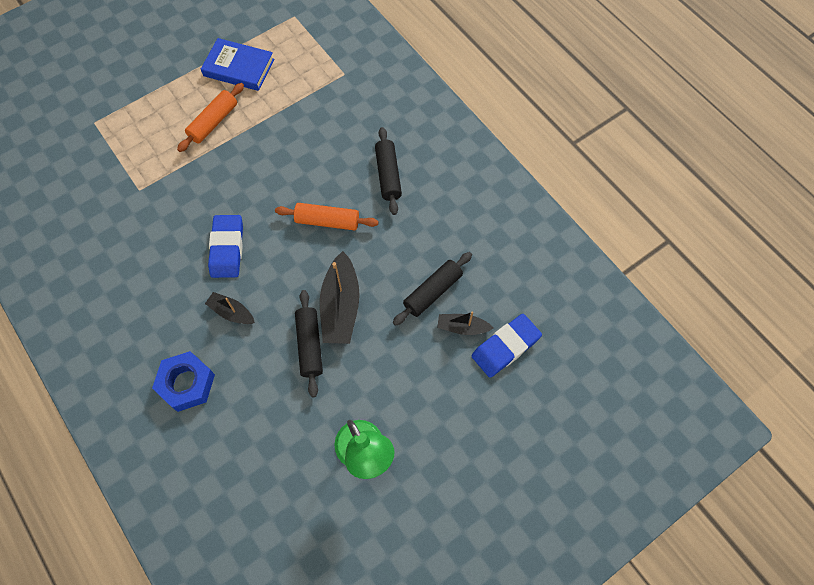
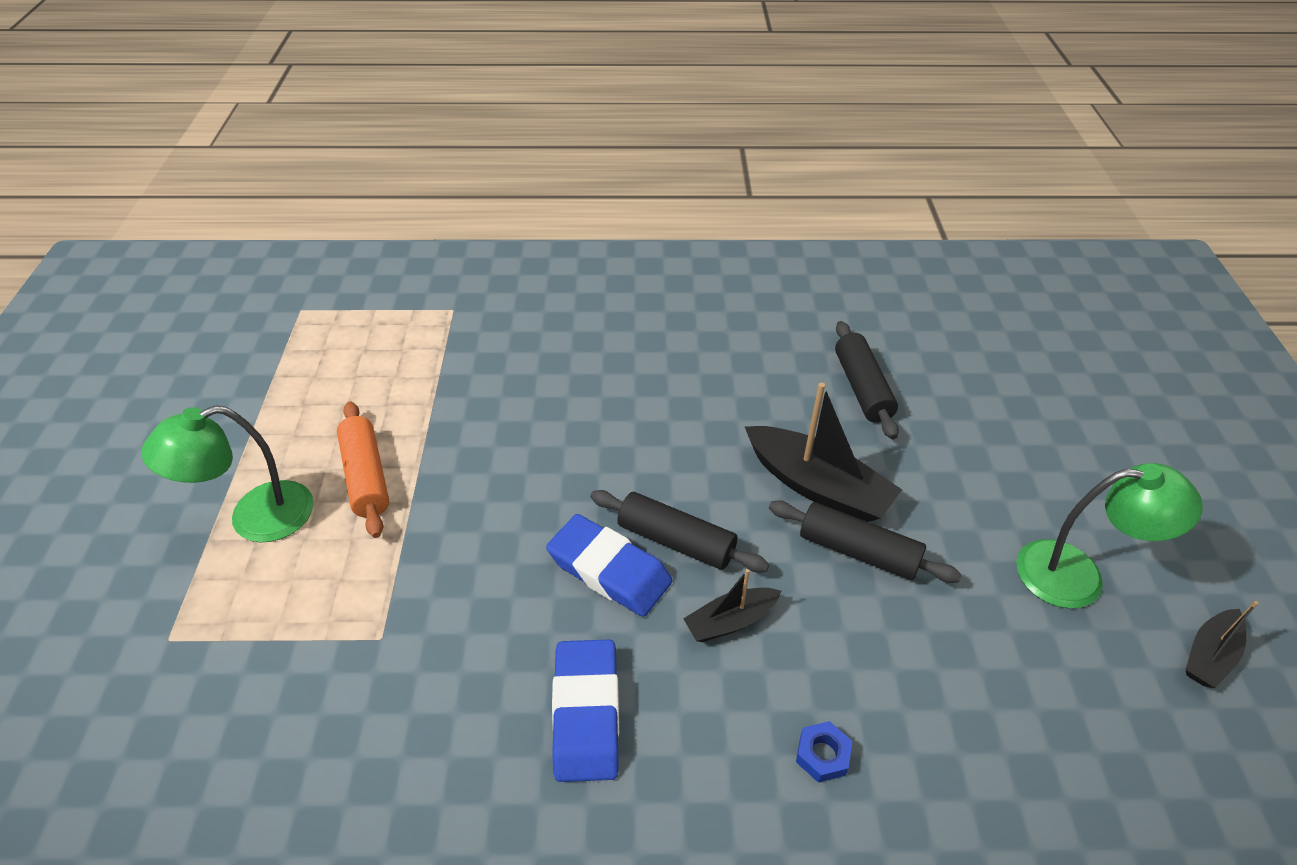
camera: 55 degrees left, 20 degrees down
blue nut [152,351,215,412] -> blue nut [796,721,852,783], size x0.49
blue book [201,38,274,91] -> none
orange rolling pin [275,203,378,231] -> none
black rolling pin [375,127,402,215] -> black rolling pin moved to [590,490,769,572]
black boat [437,311,493,335] -> black boat moved to [1185,601,1259,688]
blue eraser [471,314,542,378] -> blue eraser moved to [552,639,619,782]
none -> green lamp [141,405,314,542]

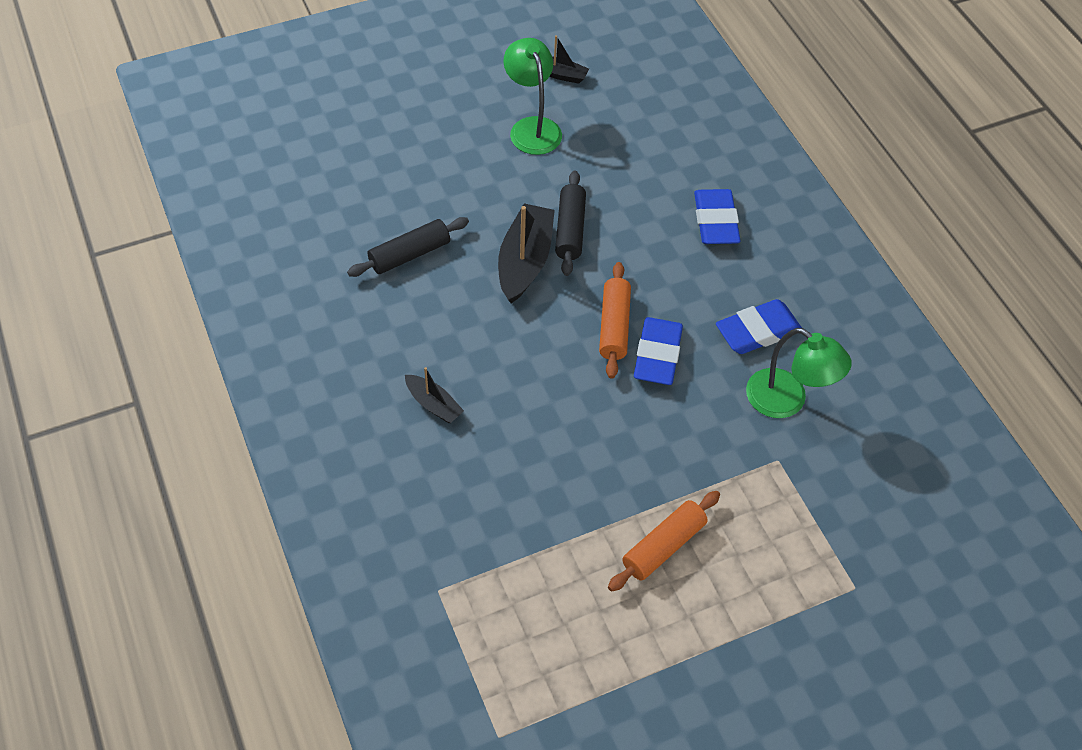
camera: 115 degrees left, 10 degrees up
green lamp [141,405,314,542] -> green lamp moved to [746,328,852,418]
black rolling pin [590,490,769,572] -> orange rolling pin [599,262,631,379]
black boat [683,569,781,642] -> black boat moved to [405,367,464,423]
blue nut [796,721,852,783] -> blue eraser [694,189,741,244]

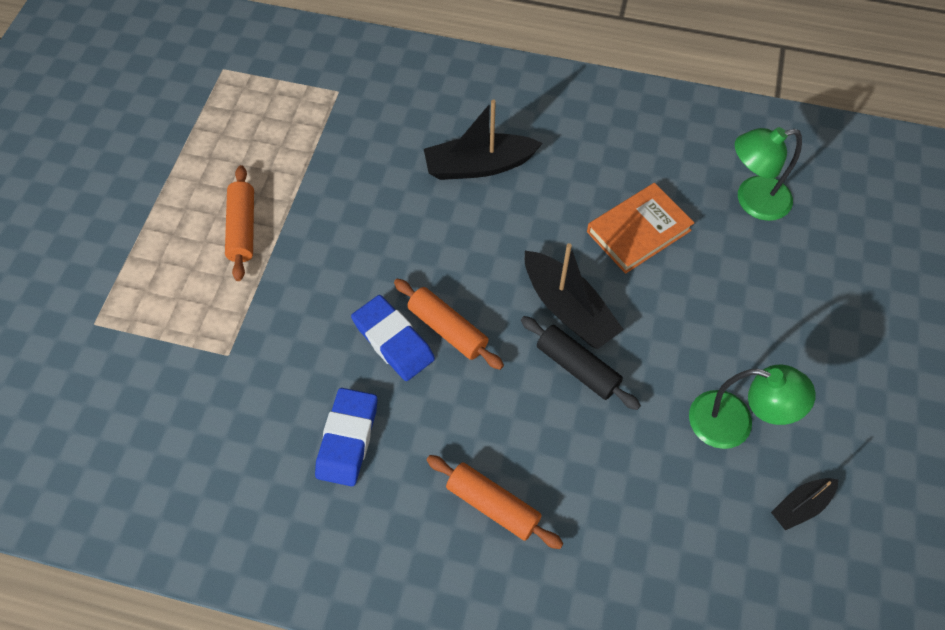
camera: 130 degrees right, 5 degrees up
black rolling pin [347,217,469,277] -> orange book [587,183,694,274]
black boat [405,367,464,423] -> black boat [424,100,543,180], size x1.80
blue eraser [694,189,741,244] -> orange rolling pin [427,455,563,549]
green lamp [746,328,852,418] -> green lamp moved to [735,127,802,221]

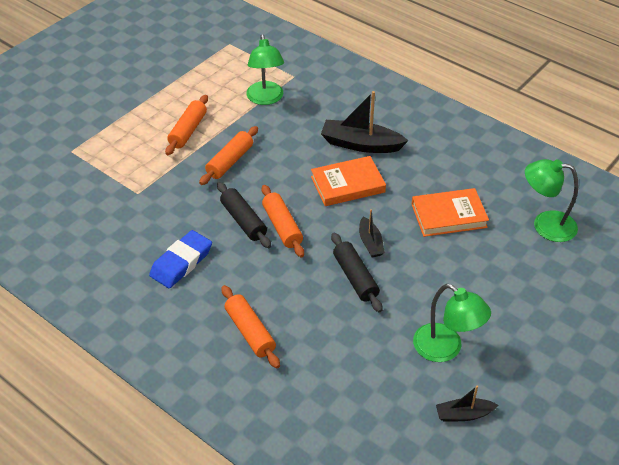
camera: 25 degrees right, 15 degrees down
blue eraser [351,295,435,381] -> black rolling pin [217,182,271,248]
black boat [525,243,624,349] -> black boat [359,209,385,257], size x0.56
none -> orange rolling pin [199,126,258,185]
none -> green lamp [246,34,284,105]
none -> orange book [311,156,386,206]

